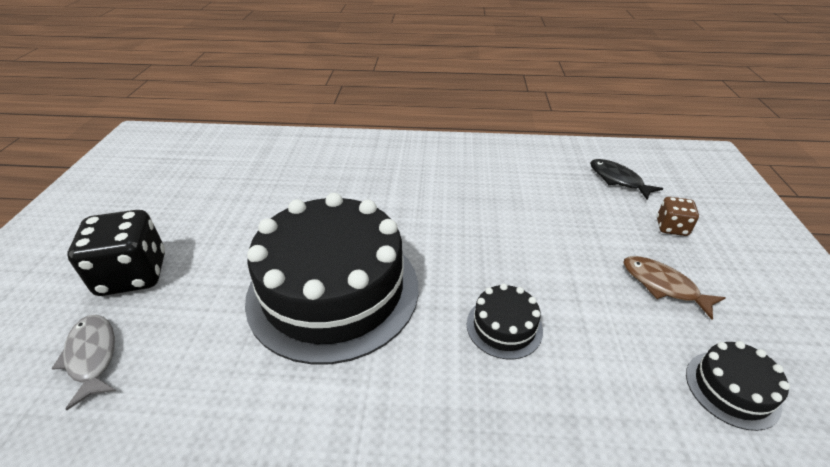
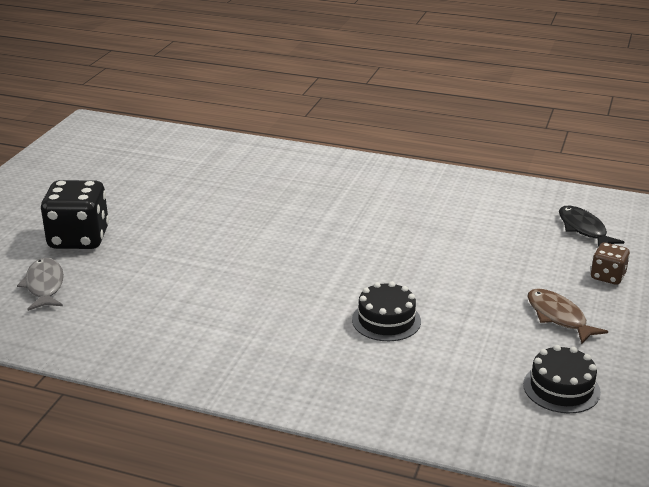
camera: 15 degrees right, 10 degrees down
black cake [245,193,418,365] -> none

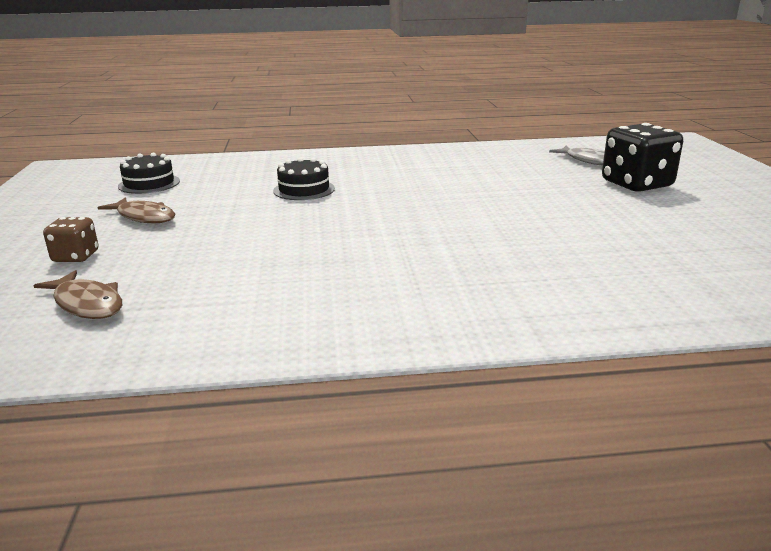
camera: 155 degrees right, 5 degrees down
black fish [559,206,624,247] -> brown fish [33,270,122,319]

